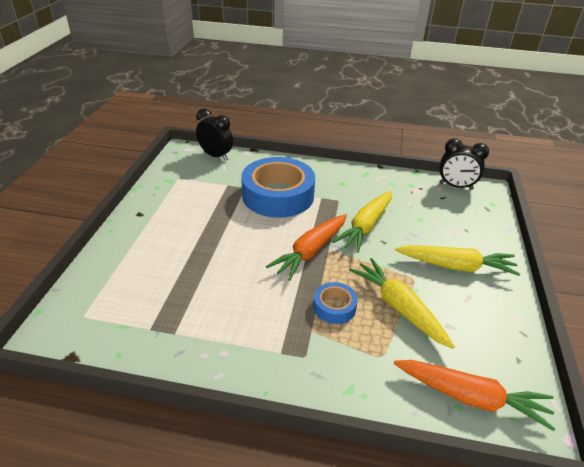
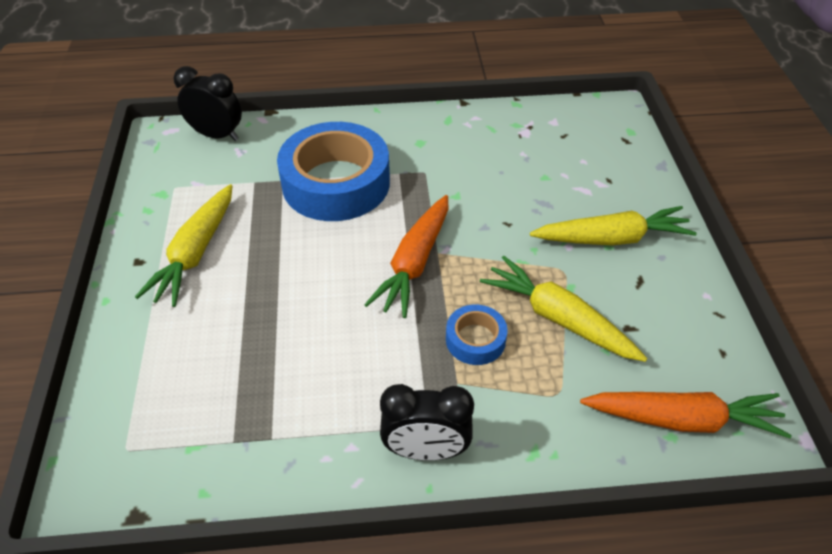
camera: 15 degrees left, 10 degrees up
yellow carrot [332,191,392,253] -> yellow carrot moved to [135,184,233,307]
black clock [439,139,489,190] -> black clock moved to [380,384,474,461]

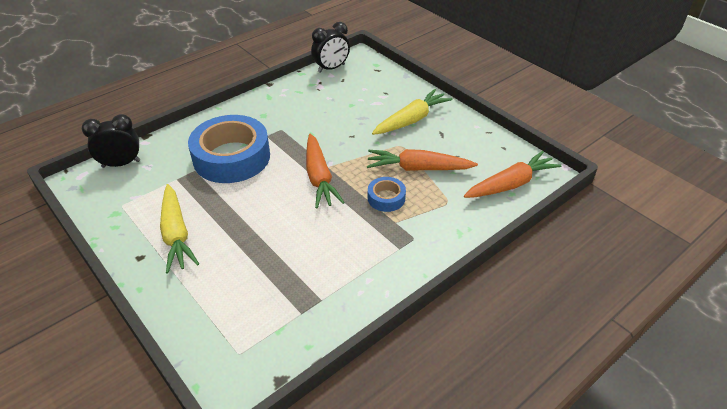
camera: 35 degrees left, 5 degrees down
black clock [380,384,474,461] -> black clock moved to [311,22,350,73]
yellow carrot [480,256,648,362] -> orange carrot [367,149,478,171]

